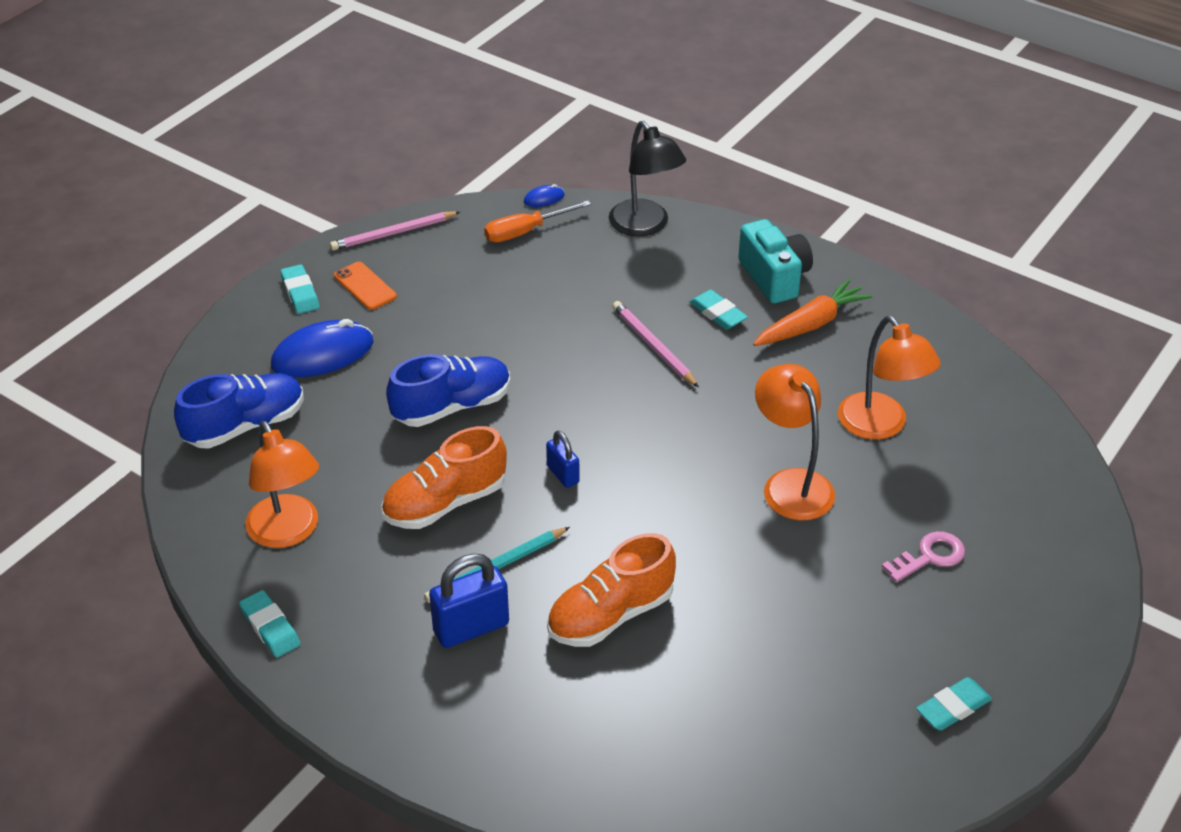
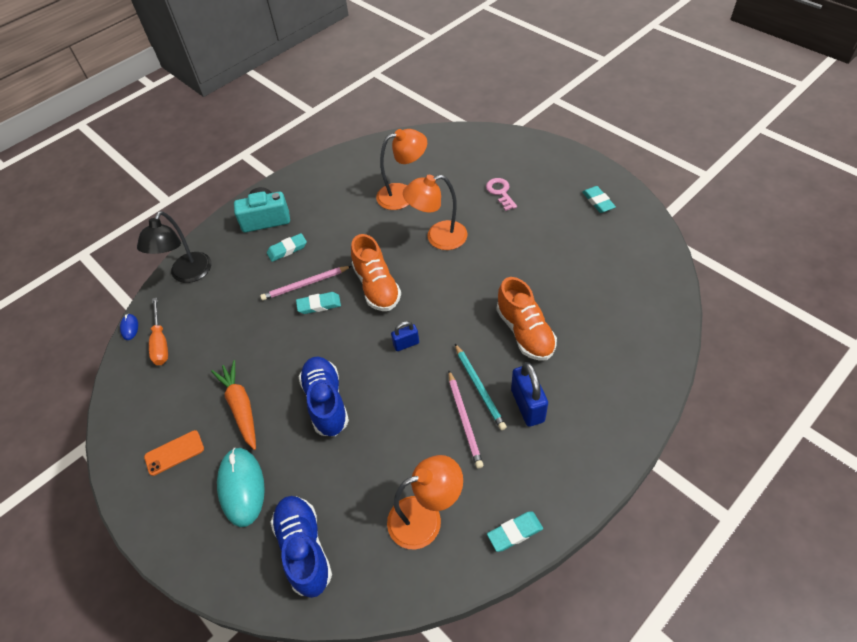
camera: 75 degrees left, 10 degrees up
blue mouse [271,319,374,377] -> turquoise mouse [217,448,265,527]
turquoise eraser [280,264,320,314] -> turquoise eraser moved to [296,292,341,314]
pink pencil [330,211,460,251] -> pink pencil moved to [448,371,483,469]
orange shoe [381,426,507,529] -> orange shoe moved to [351,234,401,311]
black lamp [609,121,686,237] -> black lamp turned 120 degrees clockwise [137,211,211,283]
orange carrot [753,279,873,346] -> orange carrot moved to [211,360,256,450]

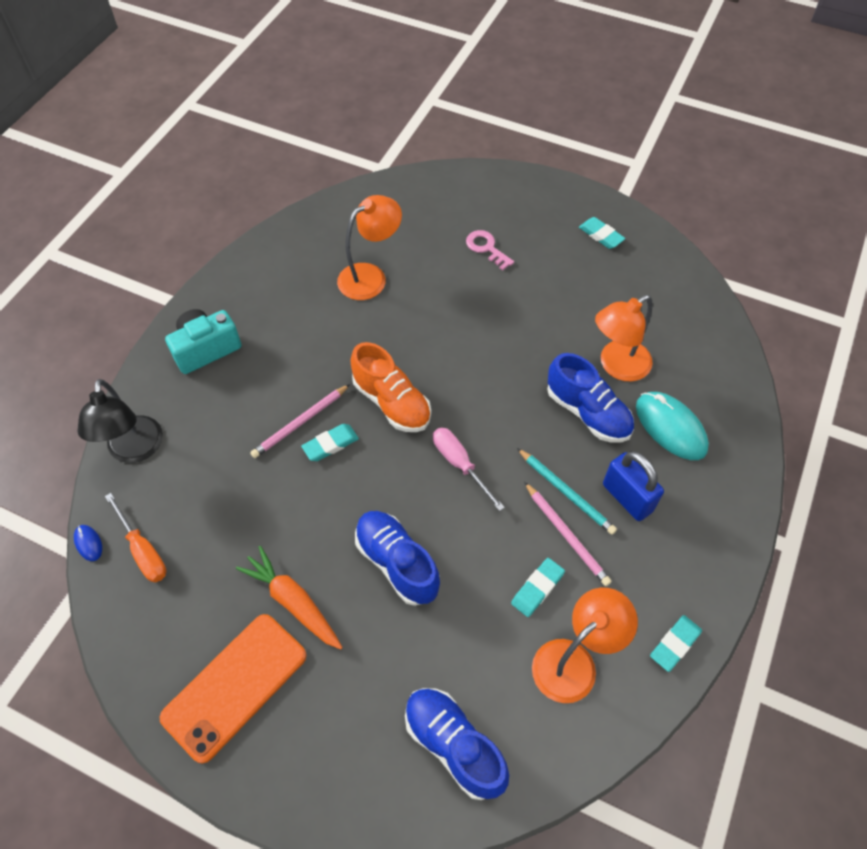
camera: 25 degrees left, 5 degrees up
orange phone [144,430,204,476] -> orange phone [160,614,307,763], size x1.98
turquoise mouse [217,448,265,527] -> turquoise mouse moved to [636,392,709,460]
turquoise eraser [267,233,307,262] -> turquoise eraser moved to [511,558,565,617]
blue padlock [391,321,419,351] -> pink screwdriver [433,428,505,511]
orange lamp [403,175,468,250] -> orange lamp moved to [595,295,653,381]
orange shoe [497,277,557,361] -> blue shoe [547,353,634,442]

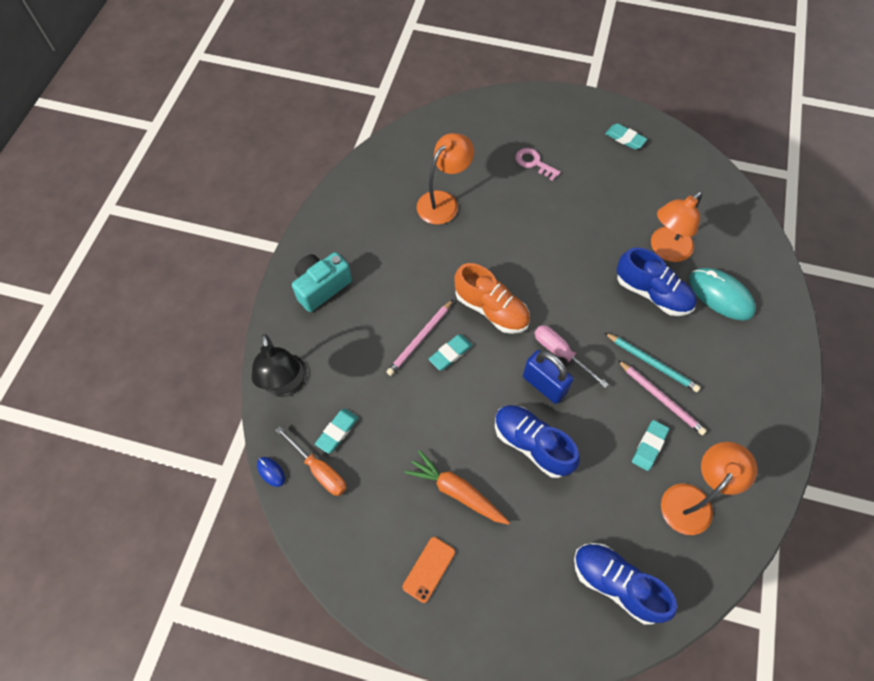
camera: 10 degrees left, 5 degrees up
orange phone [160,614,307,763] -> orange phone [402,537,455,603], size x0.51
blue padlock [603,451,664,521] -> blue padlock moved to [523,350,573,404]
turquoise eraser [650,615,702,672] -> turquoise eraser moved to [315,409,359,454]

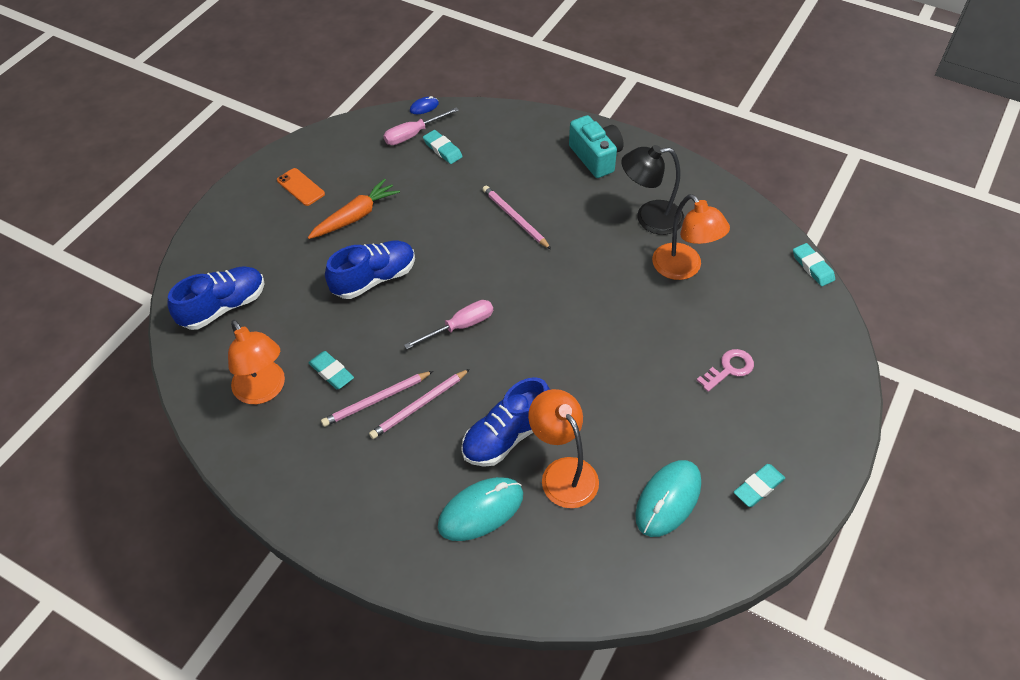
camera: 105 degrees right, 10 degrees down
black lamp [251,334,308,397] -> black lamp moved to [621,145,684,235]
orange screwdriver [276,426,347,496] -> pink screwdriver [383,107,459,145]
turquoise eraser [428,334,473,371] -> turquoise eraser moved to [793,243,835,286]
orange shoe [454,263,530,334] -> none
blue padlock [523,350,573,404] -> none
turquoise pencil [604,332,701,392] -> pink pencil [369,369,470,439]
none -> turquoise mouse [635,460,701,537]

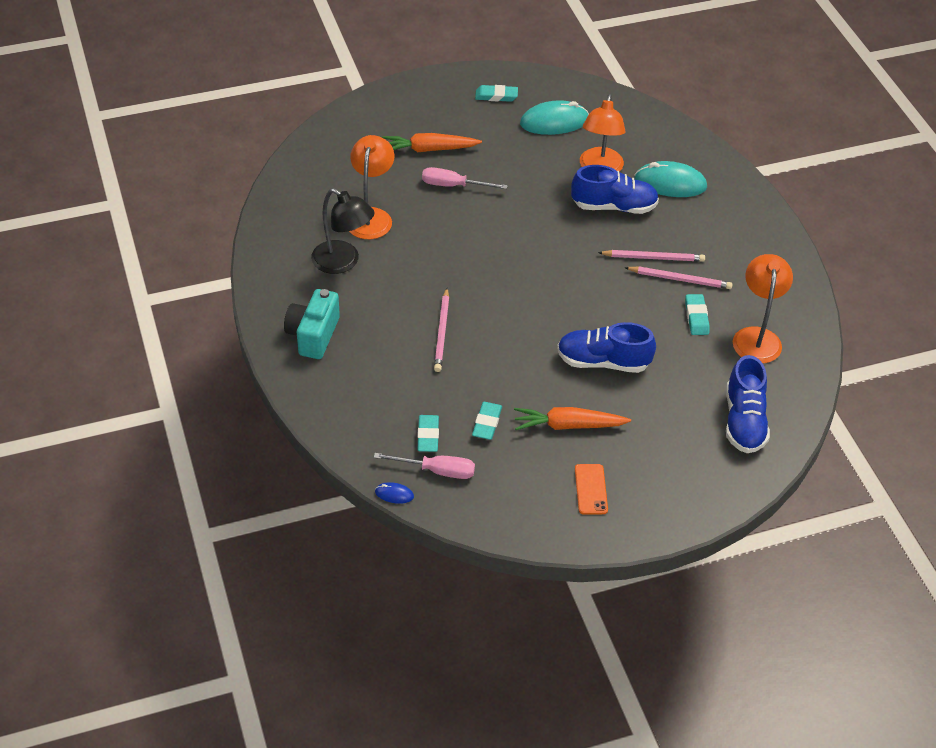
camera: 140 degrees left, 5 degrees down
blue shoe [167,266,264,330] -> blue shoe turned 90 degrees counterclockwise [726,355,770,453]
pink screwdriver [404,300,493,349] -> pink screwdriver moved to [422,167,508,189]
pink key [696,349,754,392] -> orange carrot [382,133,482,152]
turquoise eraser [793,243,835,286] -> turquoise eraser moved to [472,402,502,440]

